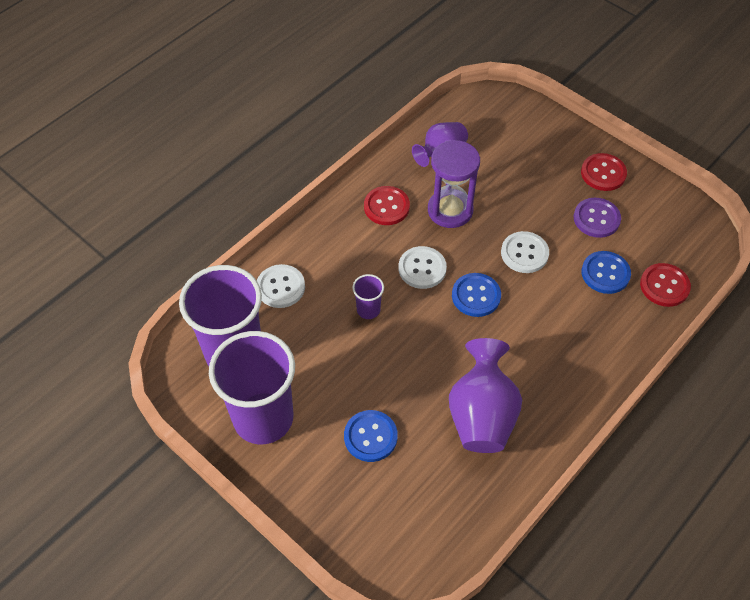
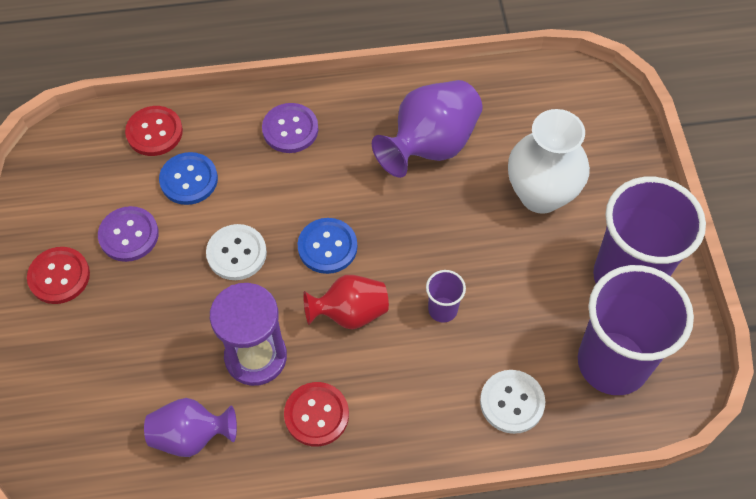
camera: 140 degrees left, 5 degrees up
blue button [344,410,398,462] -> white vase [508,109,590,214]
white button [398,246,447,289] -> red vase [303,275,389,330]
none -> purple button [262,103,318,153]

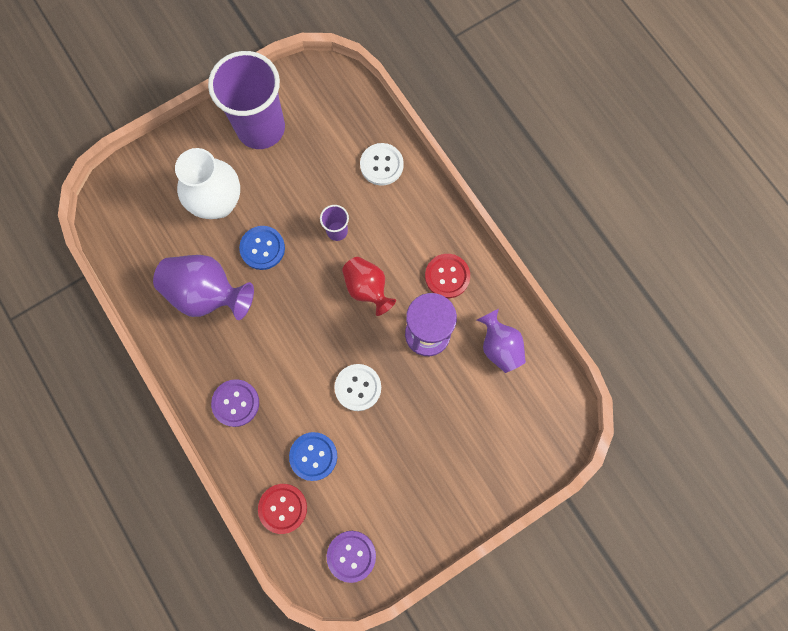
camera: 115 degrees left, 15 degrees up
red button [27,247,90,304] -> none
purple button [98,206,159,262] -> purple button moved to [327,531,376,583]
blue button [297,218,357,274] -> blue button moved to [239,226,285,270]
purple cup [578,265,694,395] -> none

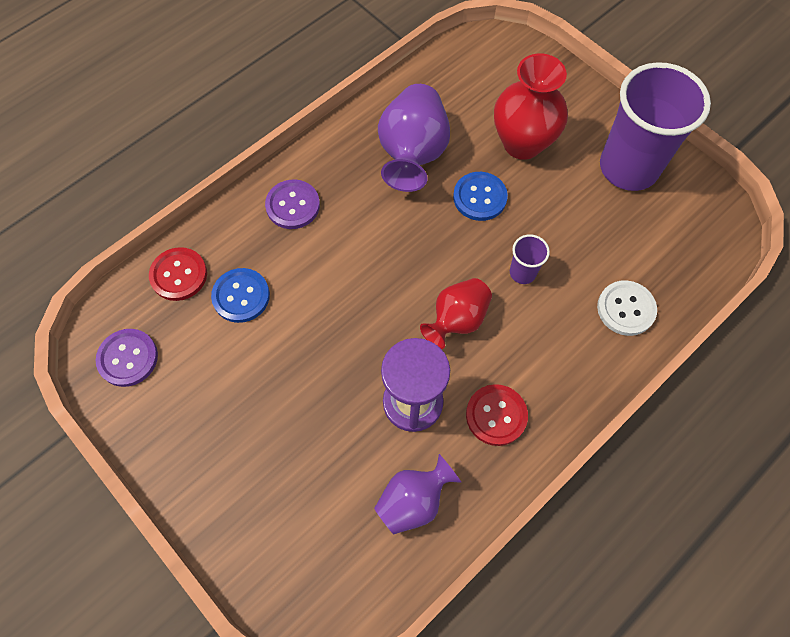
camera: 80 degrees right, 10 degrees down
white vase [175,148,240,219] -> red vase [494,53,568,160]
white button [334,364,381,411] -> none

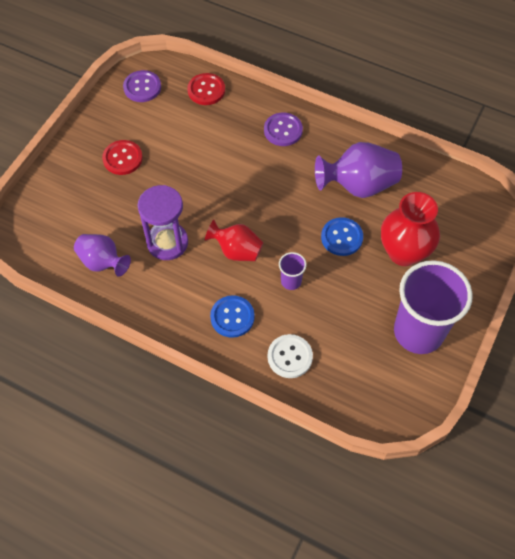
camera: 70 degrees right, 5 degrees down
blue button [211,268,270,323] -> blue button moved to [210,295,255,338]
red button [466,384,528,446] -> red button moved to [102,140,143,175]

